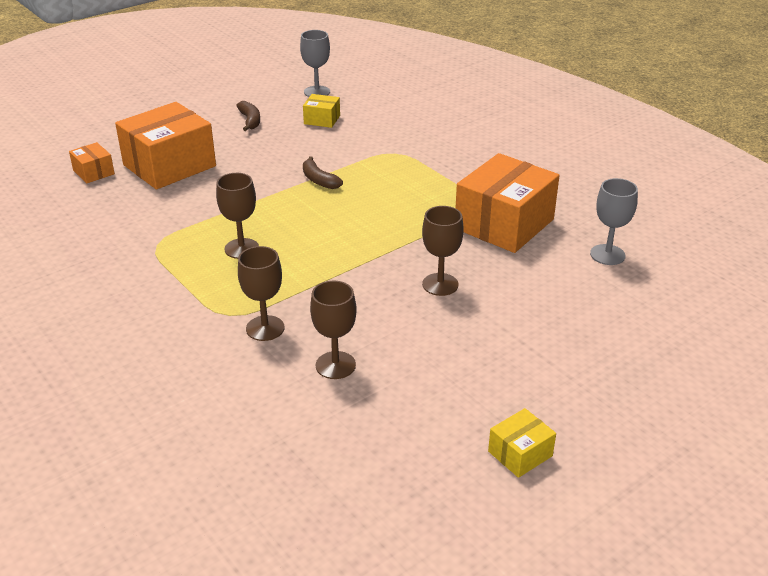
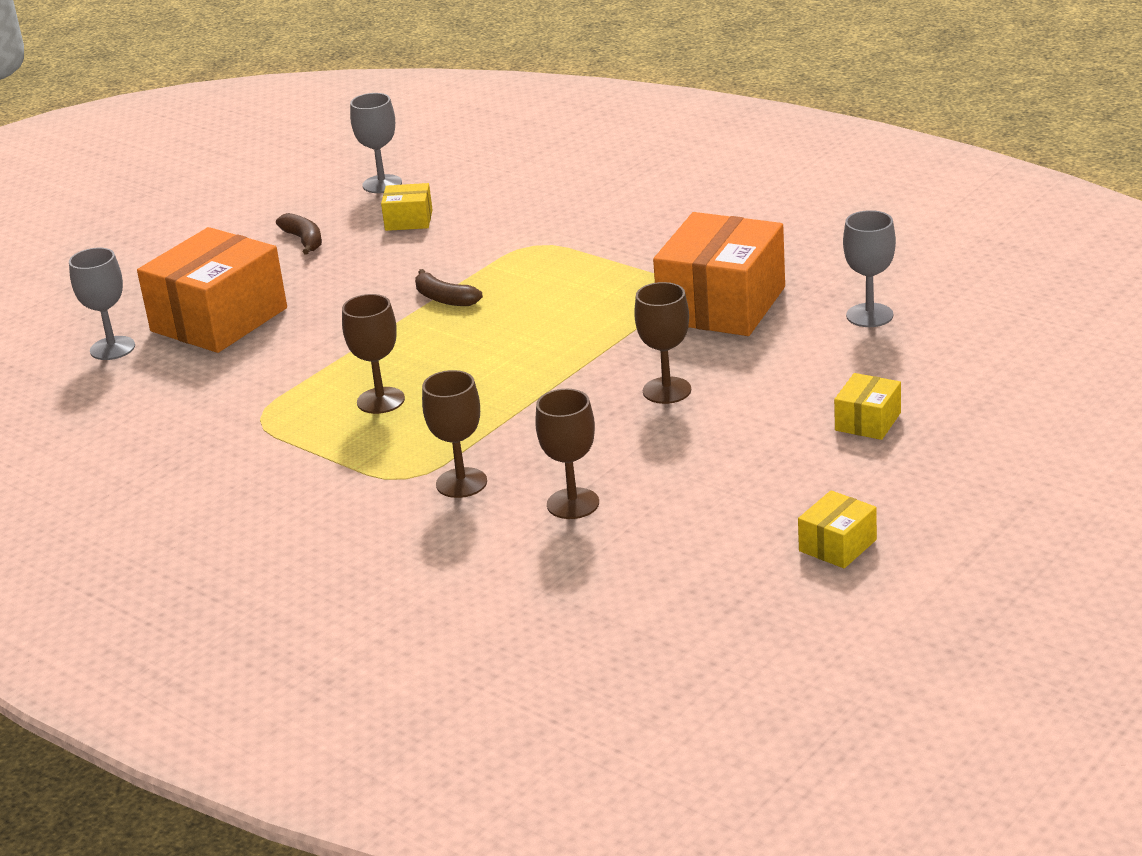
camera: 10 degrees left, 5 degrees down
orange box [69,142,115,183] -> grey goblet [69,248,135,360]
none -> yellow box [834,373,901,440]

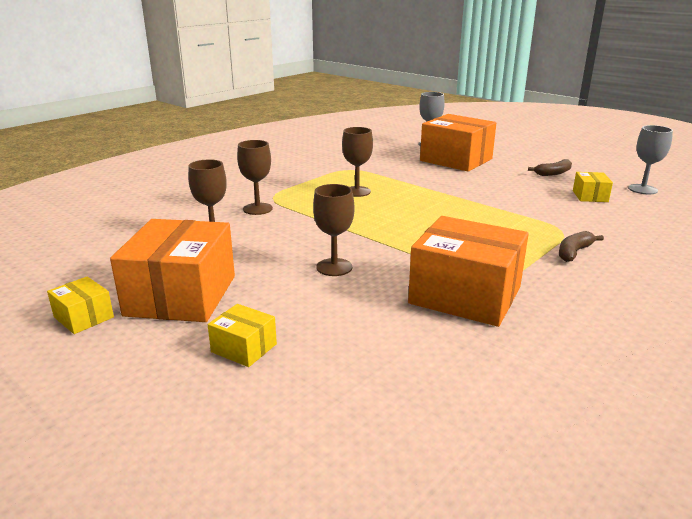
camera: 90 degrees right, 5 degrees down
brown banana [415,269,483,306] -> brown banana moved to [559,231,604,262]
grey goblet [843,210,896,327] -> none
none -> orange box [110,219,235,322]

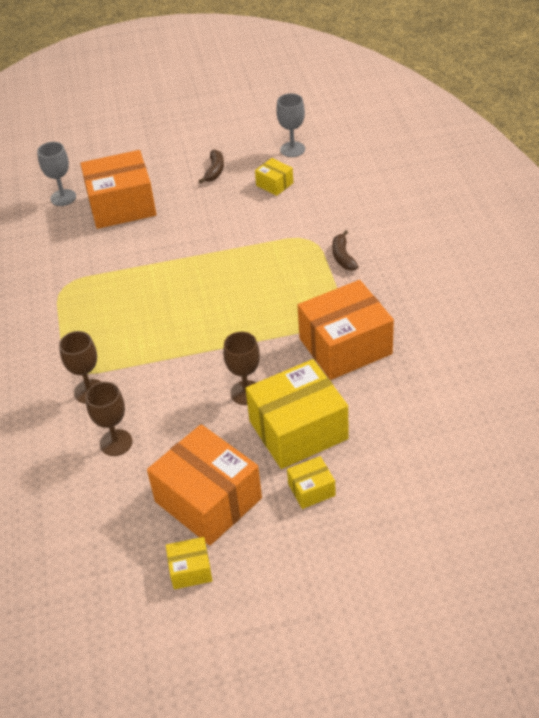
camera: 50 degrees left, 20 degrees up
brown goblet [342,127,373,197] -> none
none -> yellow box [245,359,349,469]

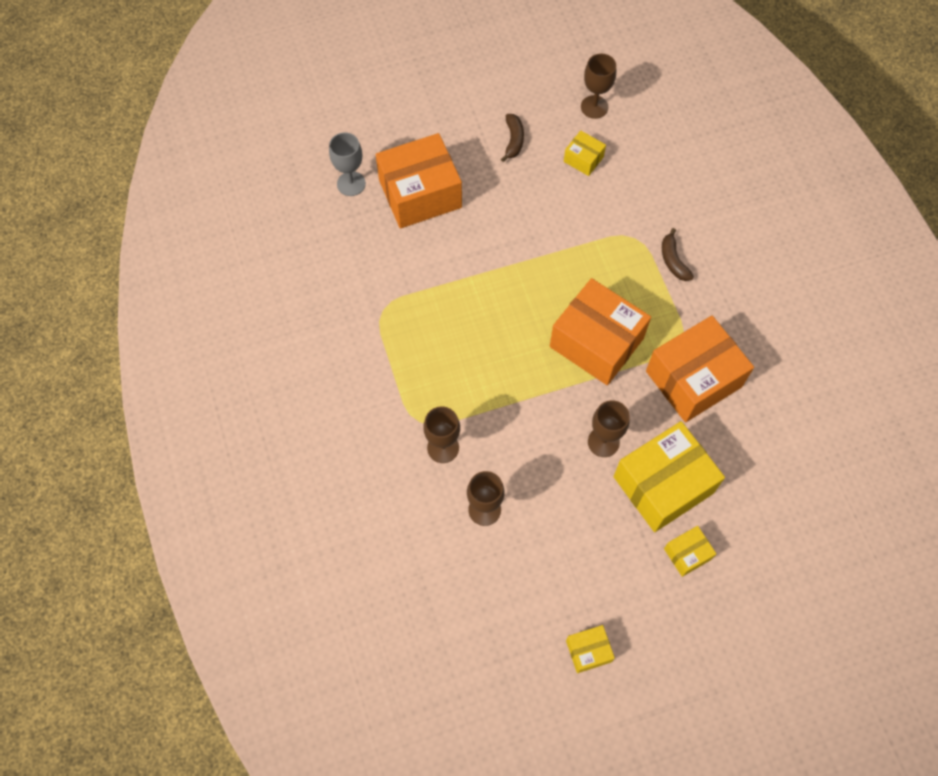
camera: 10 degrees left, 20 degrees up
orange box [147,424,262,546] -> orange box moved to [550,278,651,385]
grey goblet [276,93,305,157] -> brown goblet [581,54,616,119]

